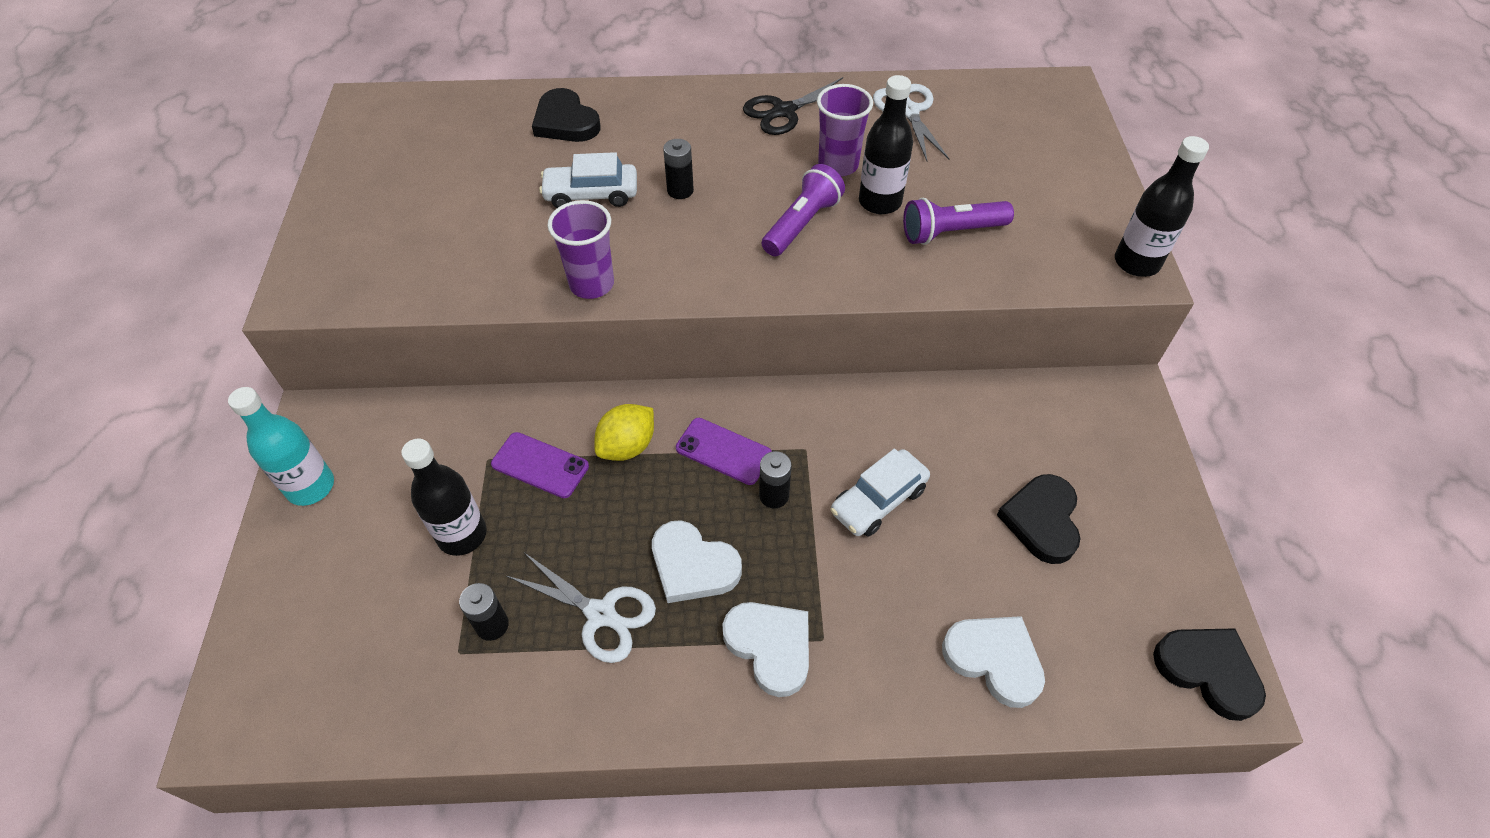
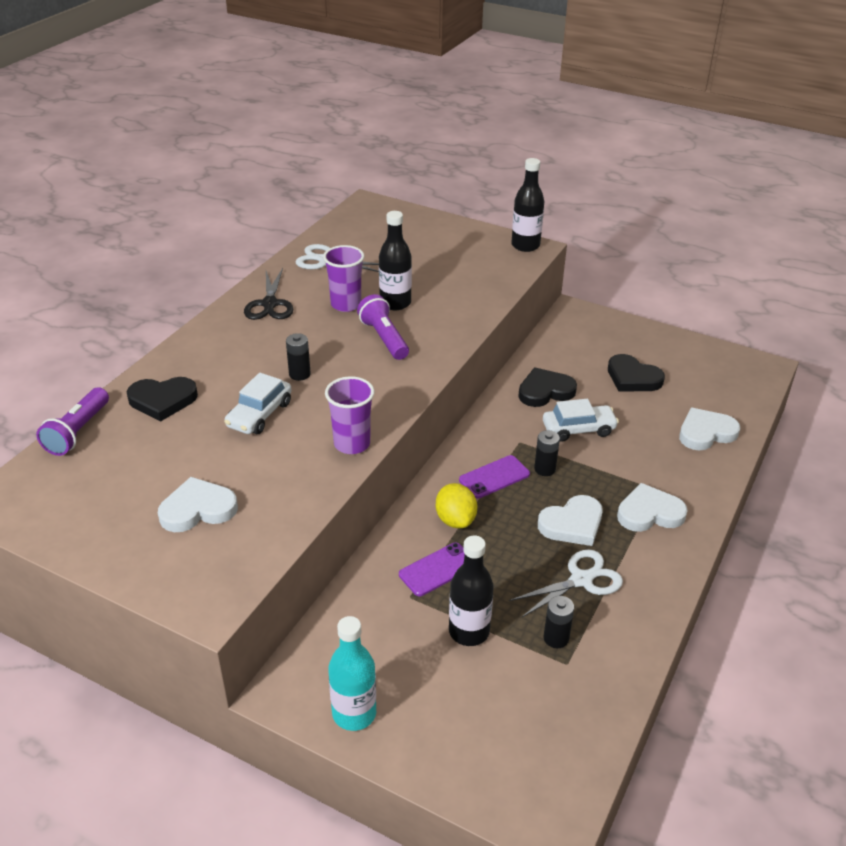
camera: 60 degrees left, 15 degrees down
white car [830,449,930,537] -> white car turned 90 degrees counterclockwise [543,399,619,442]
purple flashlight [903,198,1014,245] -> purple flashlight moved to [36,387,109,456]
black heart [1153,628,1266,721] -> black heart moved to [518,368,577,407]
none -> white heart [158,477,238,532]

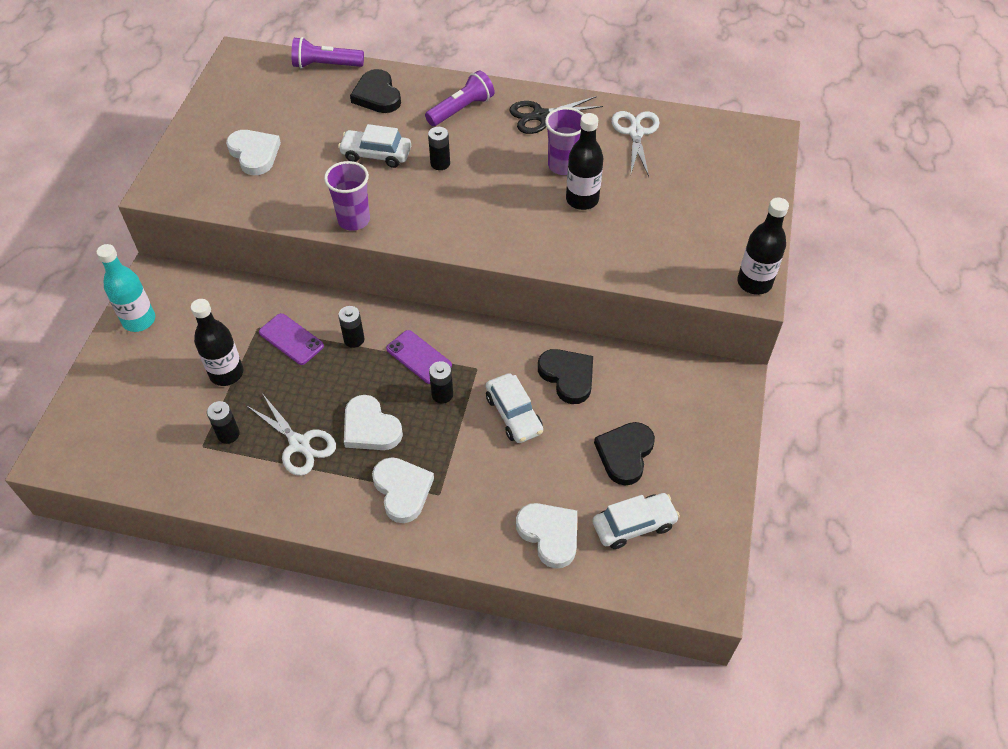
camera: 75 degrees right, 15 degrees up
purple flashlight [357,294,409,360] -> purple flashlight moved to [425,70,495,126]
yellow lemon [436,483,477,528] -> black battery [338,306,365,348]
none -> white car [592,493,680,549]

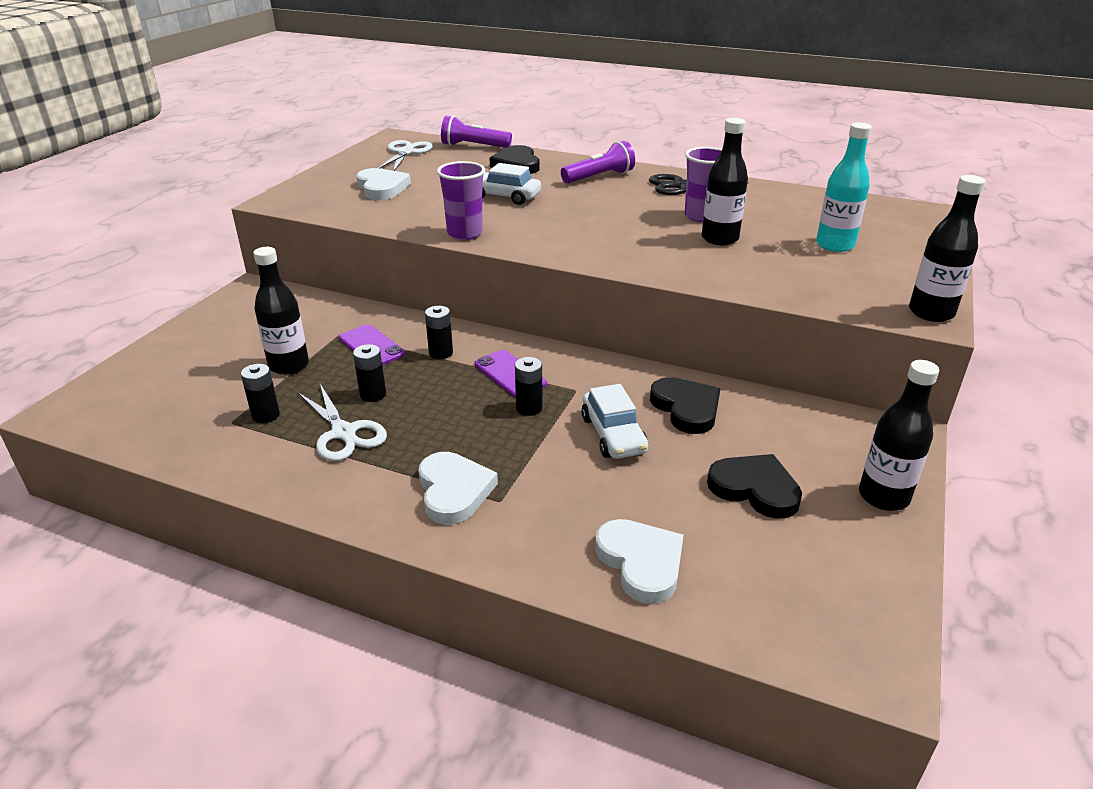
camera: 10 degrees right, 20 degrees down
turquoise bottle [96,244,155,332] -> turquoise bottle moved to [816,123,872,252]
white heart [344,395,403,450] -> none
black battery [428,127,450,170] -> black battery moved to [353,344,386,402]
white car [592,493,680,549] -> none
black heart [594,422,655,486] -> black heart turned 90 degrees clockwise [707,454,802,519]
white scissors [611,111,659,177] -> white scissors moved to [379,140,433,171]
none -> black bottle [859,360,939,511]

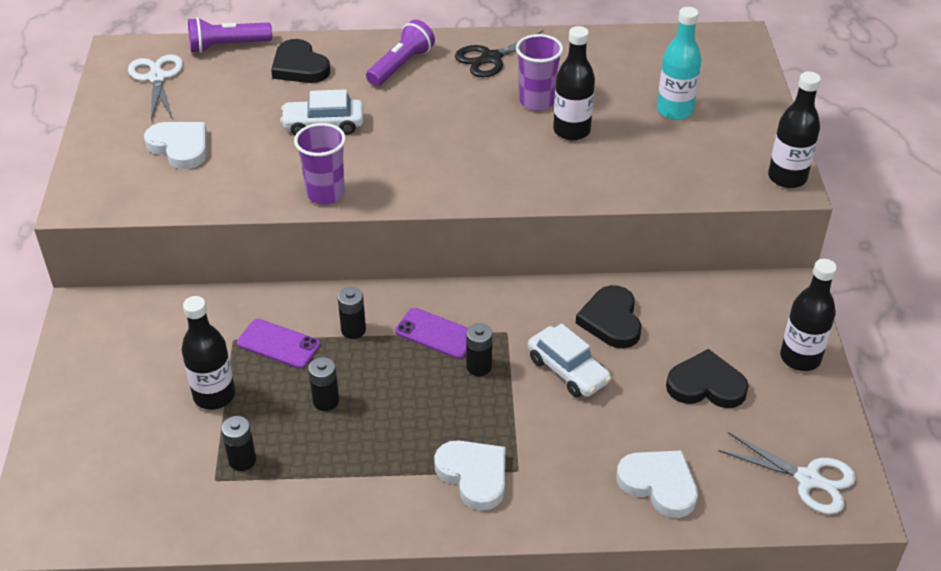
camera: 25 degrees left, 10 degrees up
white scissors [298,384,387,461] -> white scissors moved to [718,432,856,515]
black heart [650,377,720,434] -> black heart turned 135 degrees counterclockwise [576,285,641,348]

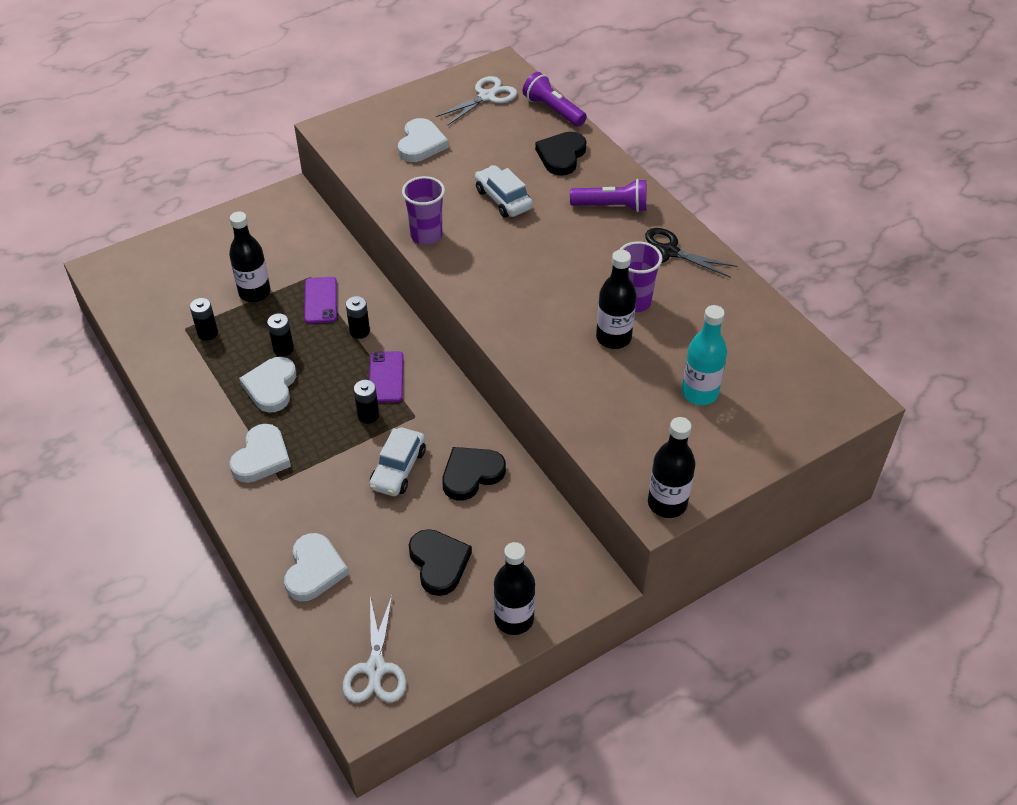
camera: 60 degrees right, 5 degrees up
none -> white heart [239,357,296,413]

